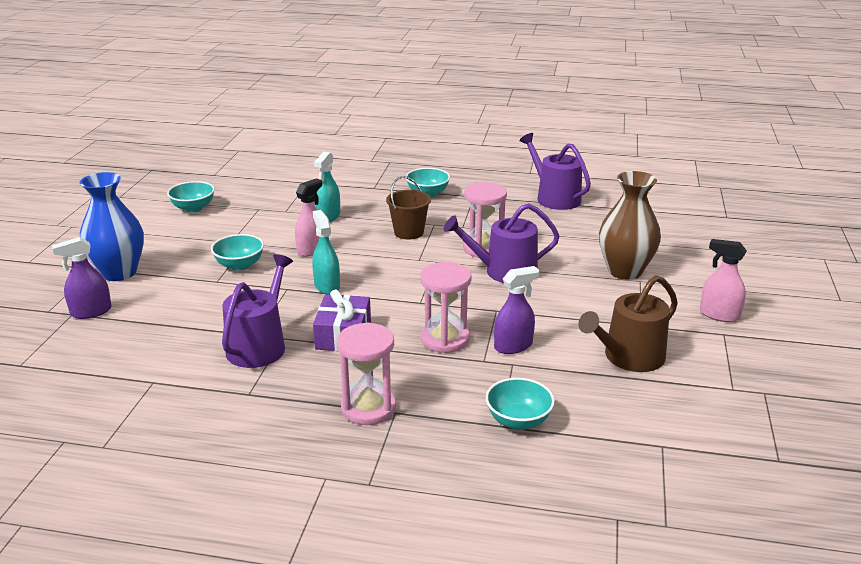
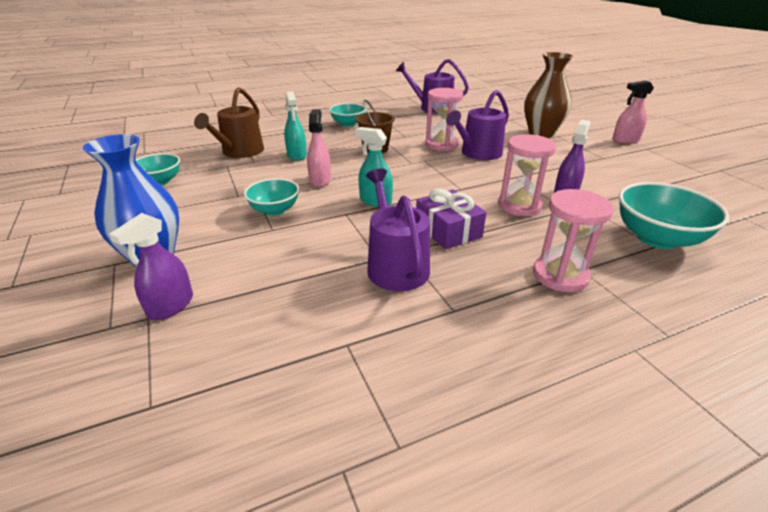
camera: 35 degrees left, 5 degrees up
turquoise bowl [486,378,555,430] -> turquoise bowl [619,182,729,249], size x1.60
brown watering can [578,275,678,372] -> brown watering can moved to [194,87,264,158]

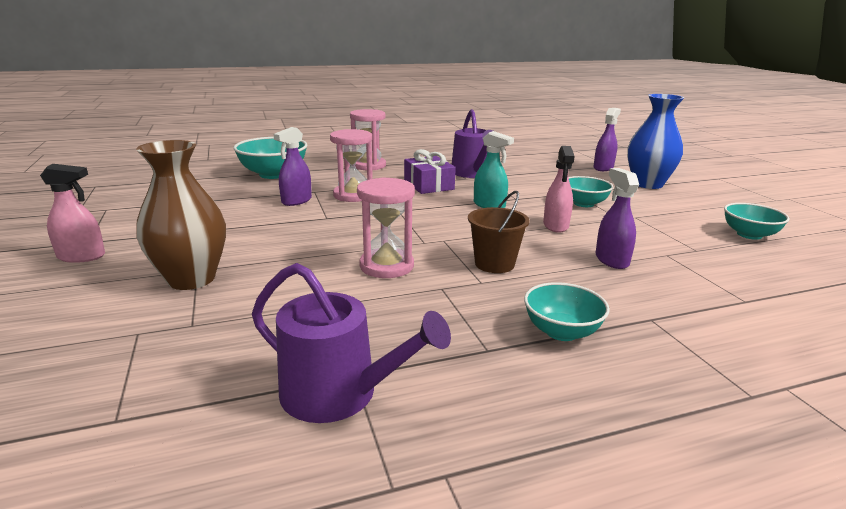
camera: 175 degrees left, 10 degrees down
brown watering can [194,87,264,158] -> none
turquoise spray bottle [284,92,307,161] -> purple spray bottle [595,168,639,269]
purple watering can [446,90,509,160] -> none

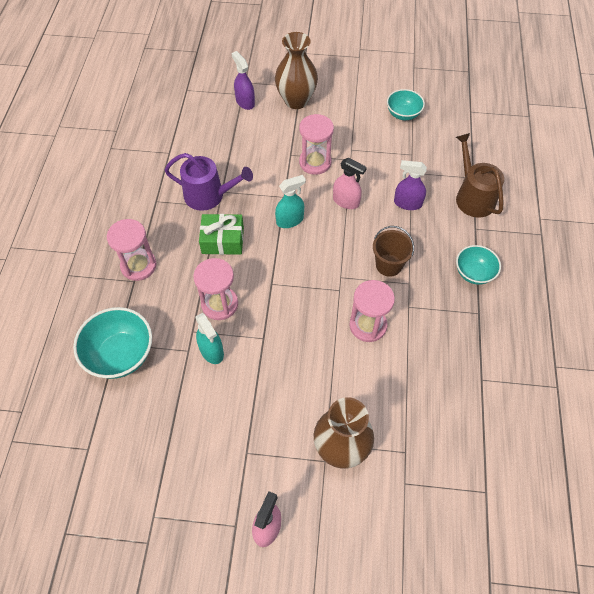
camera: 65 degrees left, 35 degrees up
purple watering can [252,263,451,423] -> none
purple spray bottle [274,127,312,206] -> turquoise spray bottle [196,313,224,364]
purple gift [404,149,456,194] -> green gift [199,214,244,255]
turquoise bowl [568,176,613,207] -> pink hourglass [299,114,334,175]
blue vase [627,94,684,189] -> brown vase [275,32,318,109]
none -> brown watering can [456,133,504,217]

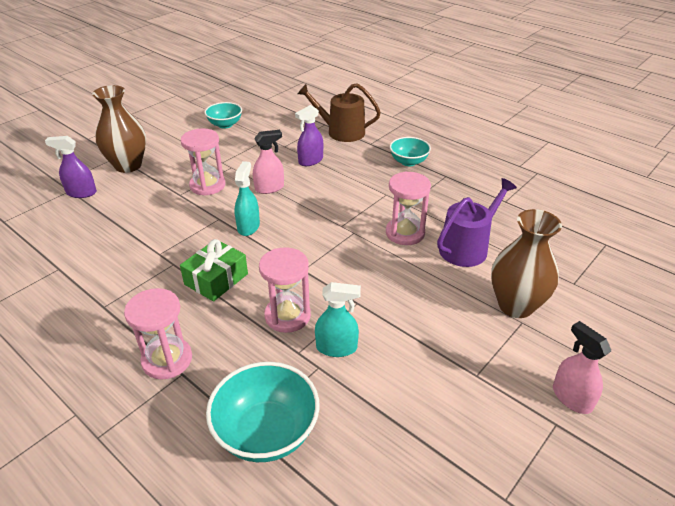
camera: 55 degrees left, 20 degrees down
purple watering can [165,153,253,211] -> purple watering can moved to [437,178,517,267]
brown bucket [373,226,414,277] -> none

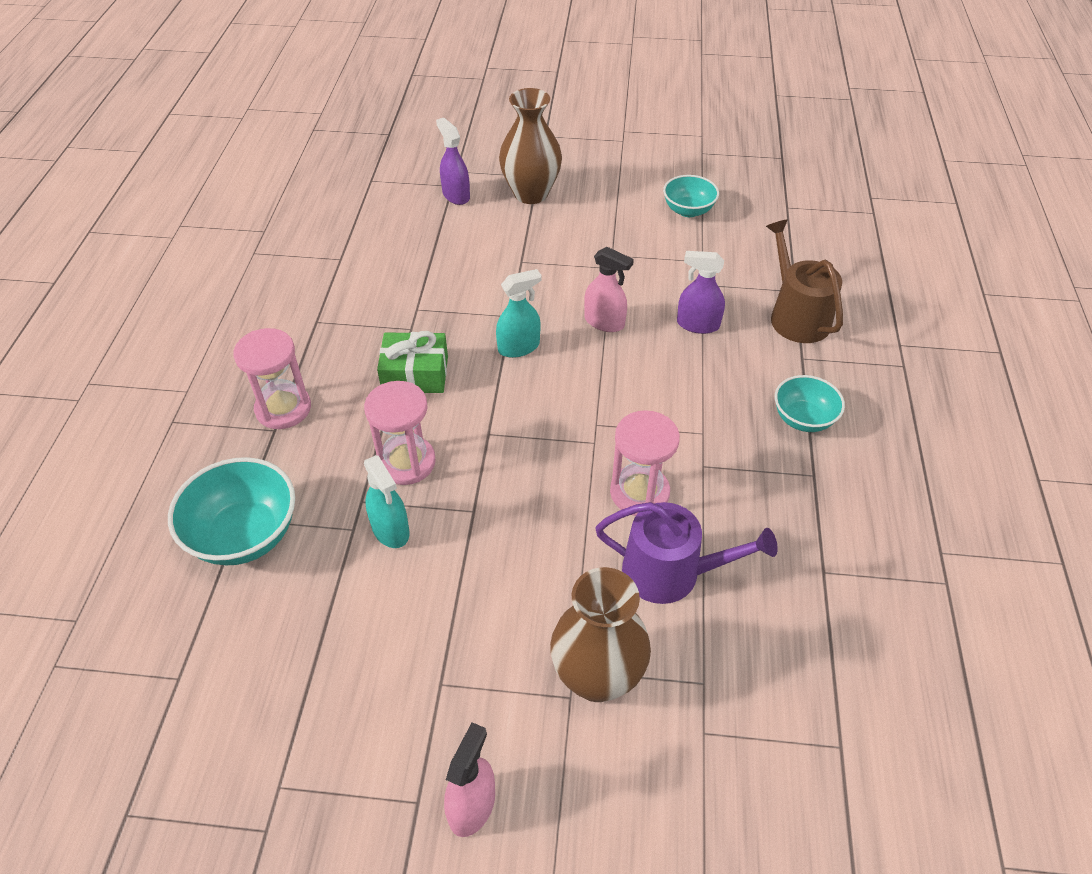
camera: 55 degrees right, 10 degrees up
pink hourglass [181,128,225,196] -> none

